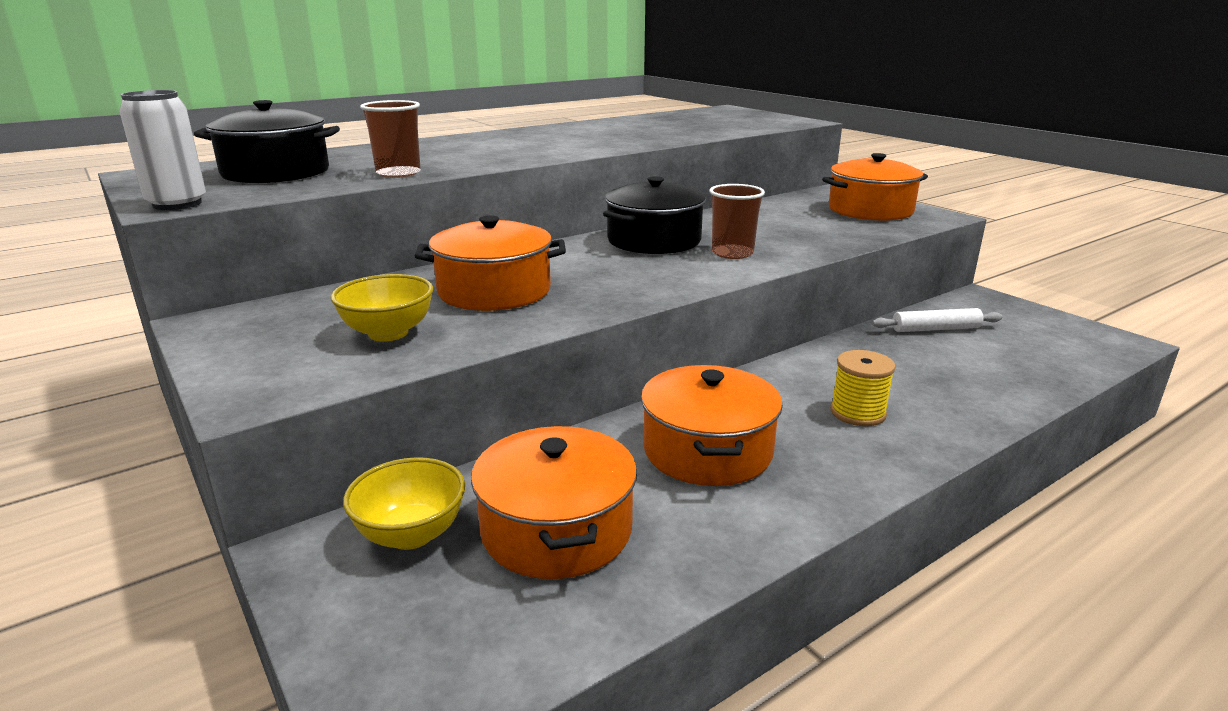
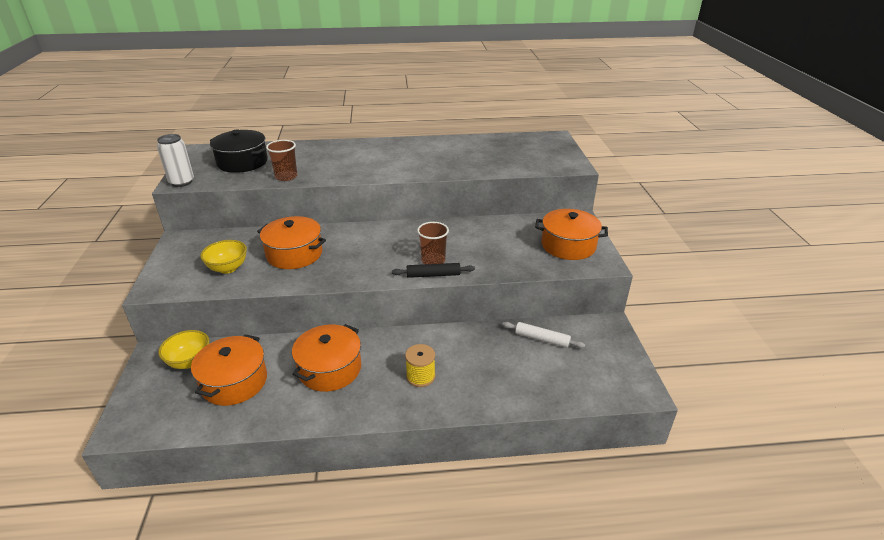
camera: 30 degrees right, 10 degrees up
black pot [603,176,706,254] -> none
none -> black rolling pin [392,263,475,278]

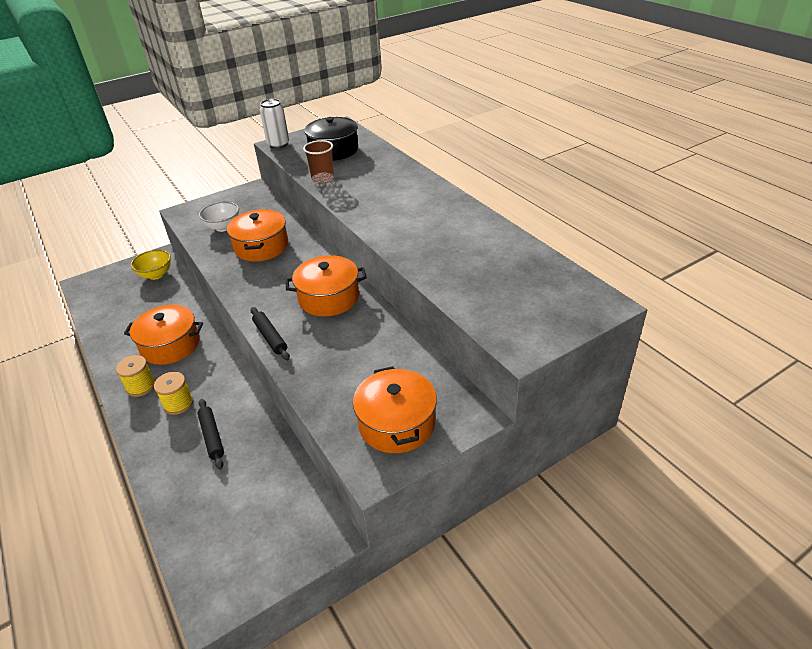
camera: 65 degrees right, 5 degrees up
orange pot [191,334,267,406] -> orange pot moved to [285,255,367,317]
yellow bowl [200,240,247,274] -> white bowl [199,202,239,232]
brown cup [417,222,449,264] -> none
white rolling pin [502,322,585,348] -> none
none -> yellow spool [116,355,155,397]
none -> black rolling pin [197,399,224,470]

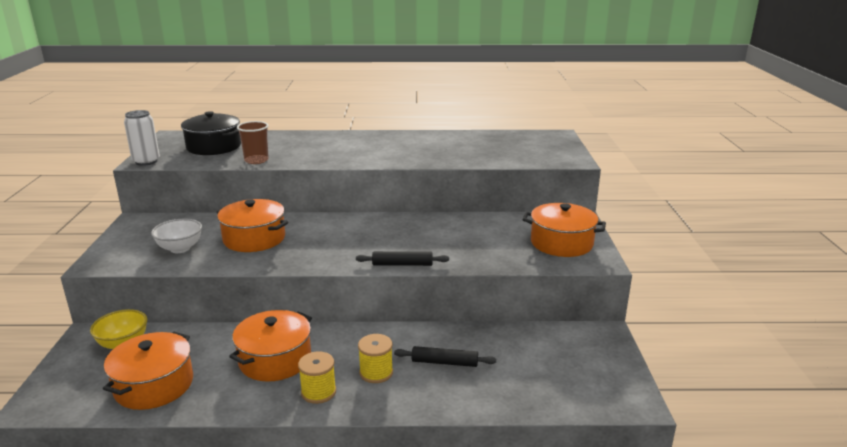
camera: 60 degrees left, 15 degrees down
orange pot [285,255,367,317] -> orange pot moved to [103,332,193,410]

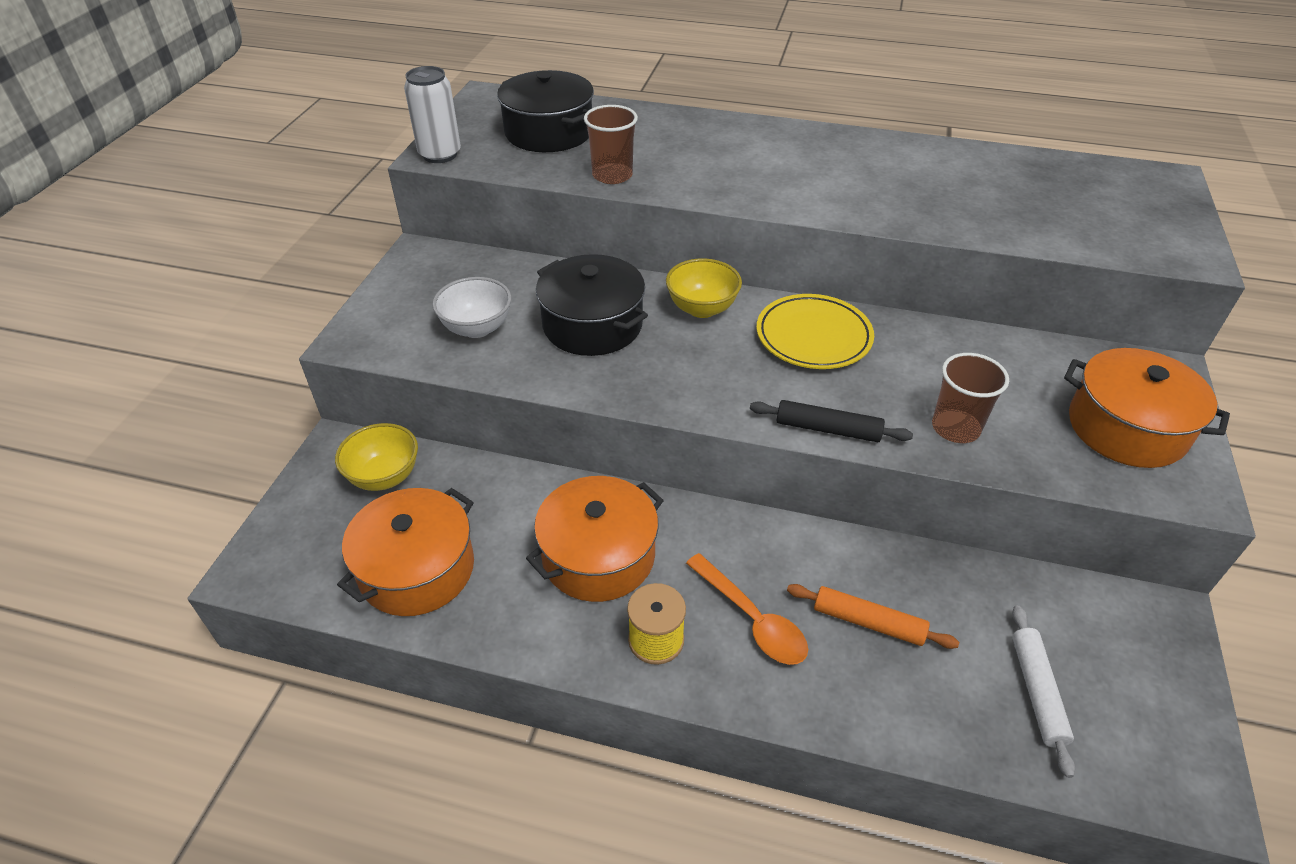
camera: 15 degrees right, 20 degrees up
orange pot [217,199,288,252] -> black pot [536,254,648,356]
yellow spool [358,334,393,383] -> orange spoon [686,553,808,665]
black rolling pin [394,346,496,367] -> orange rolling pin [787,584,959,649]
none -> yellow bowl [666,258,742,318]
none -> yellow plate [756,294,874,369]
none -> brown cup [932,353,1009,443]
none -> white rolling pin [1012,605,1075,778]

